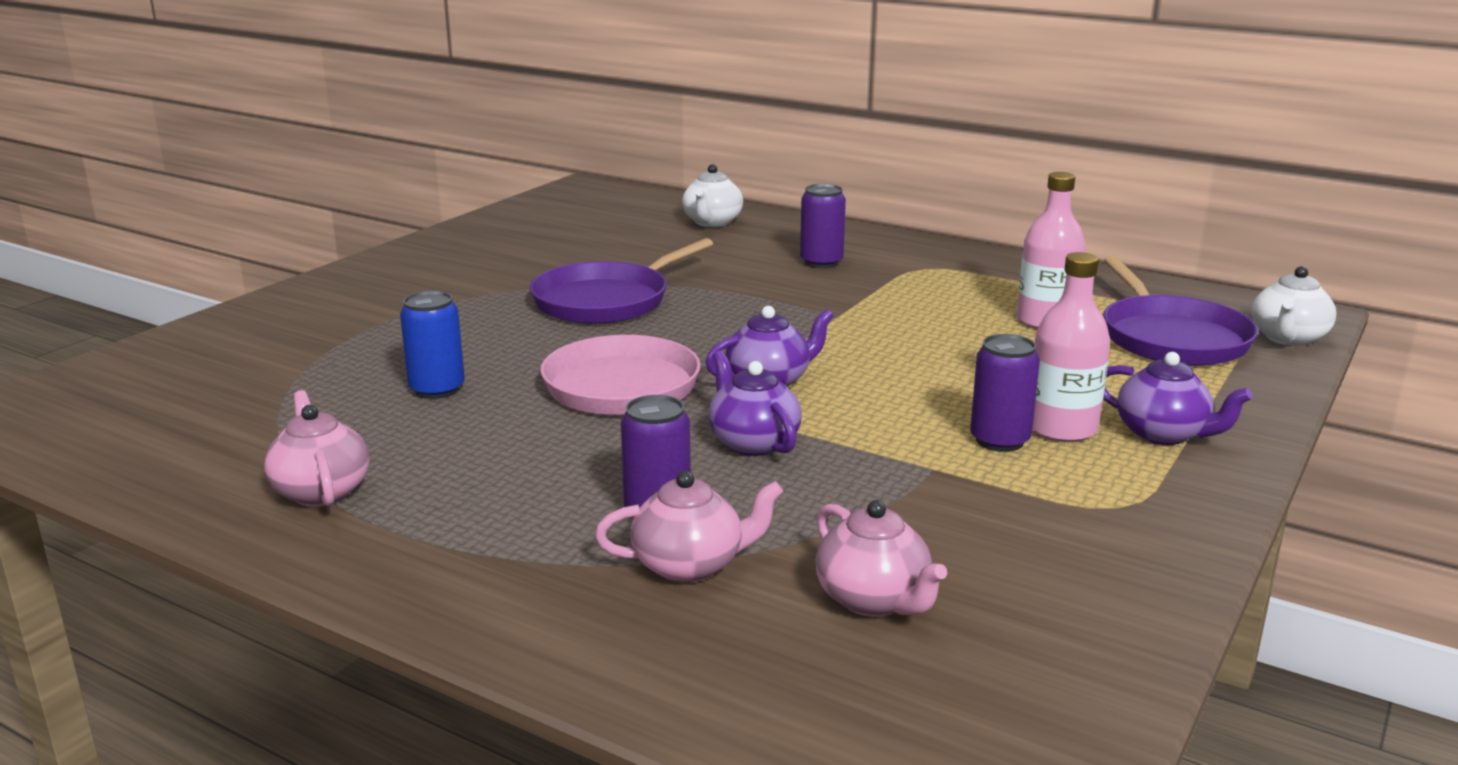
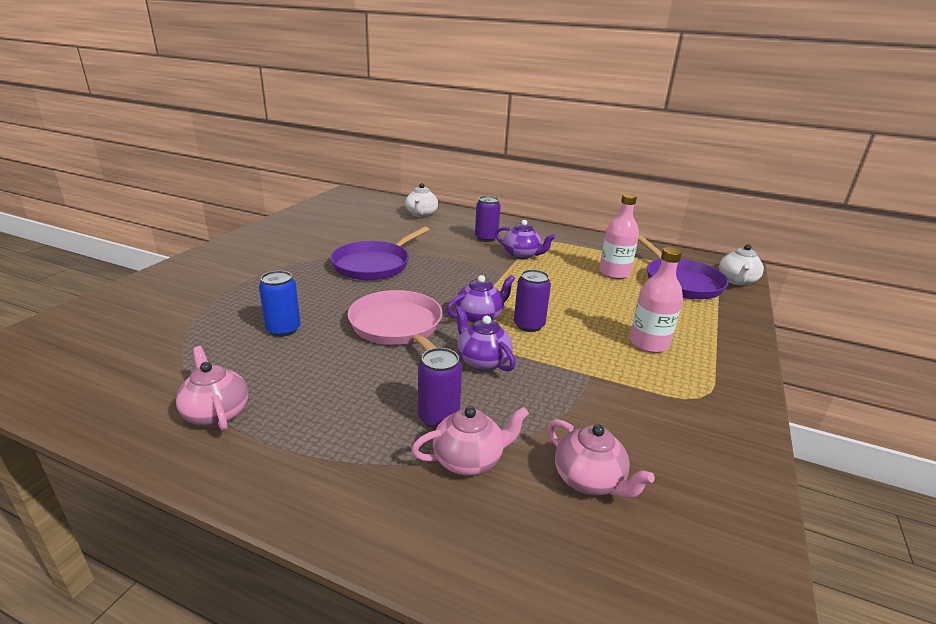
camera: 10 degrees left, 5 degrees up
purple can [970,334,1040,452] -> purple can moved to [514,269,551,332]
purple teapot [1103,352,1253,445] -> purple teapot moved to [495,220,555,259]

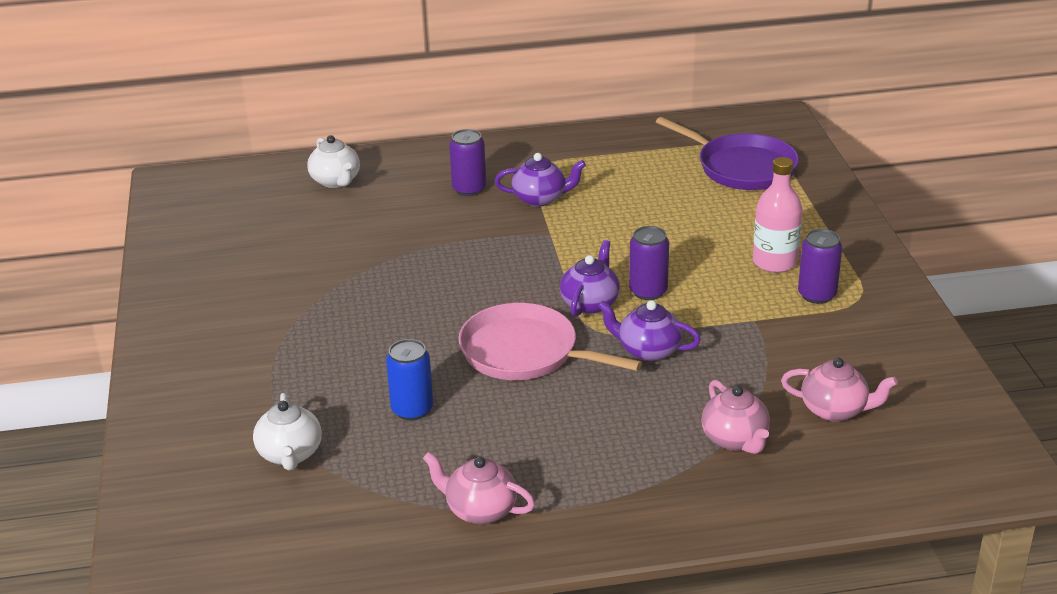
camera: 30 degrees left, 5 degrees up
purple pan [330,226,429,280] -> none
pink teapot [411,406,529,476] -> pink teapot turned 120 degrees clockwise [701,380,770,454]
purple can [418,348,462,429] -> purple can moved to [798,229,842,304]
pink bottle [599,193,639,279] -> none
white teapot [719,244,764,286] -> white teapot moved to [253,393,322,470]

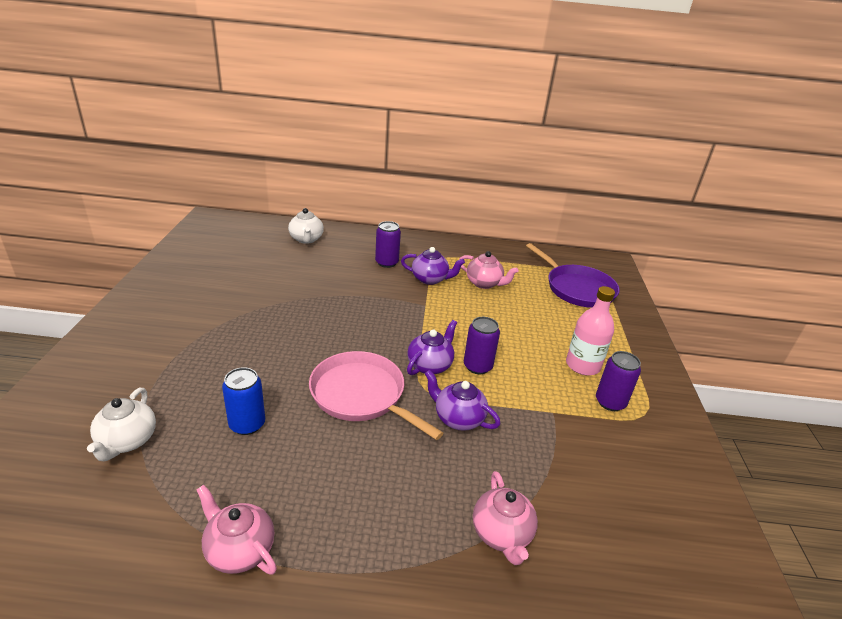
camera: 10 degrees right, 0 degrees up
pink teapot [781,357,898,422] -> pink teapot moved to [459,251,519,289]

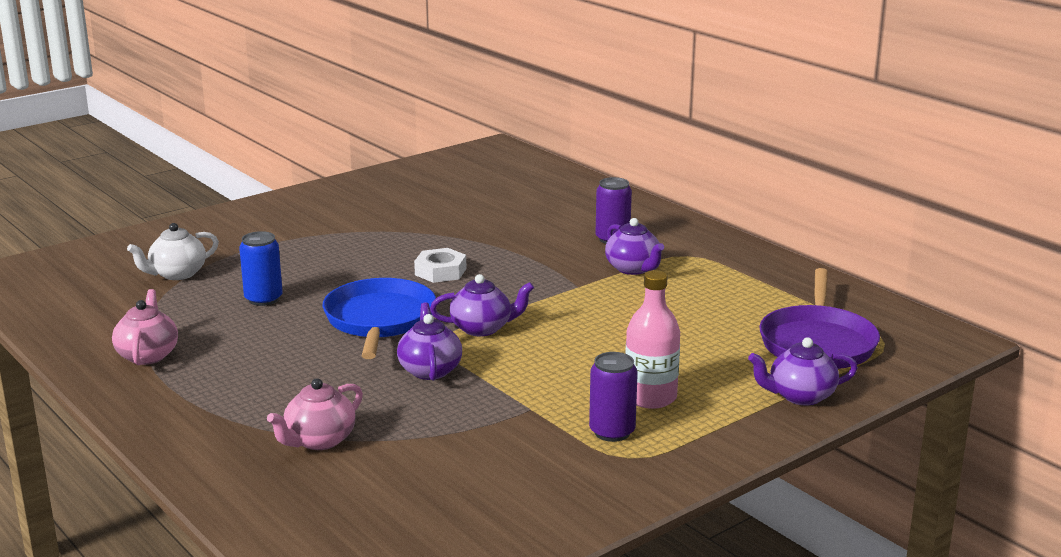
camera: 50 degrees right, 10 degrees down
white teapot [288,208,324,244] -> none
pink pan [309,351,443,440] -> blue pan [322,278,436,359]
pink teapot [459,251,519,289] -> none
purple can [464,317,500,374] -> none
none -> white nut [414,248,466,283]
none -> purple teapot [748,337,858,406]

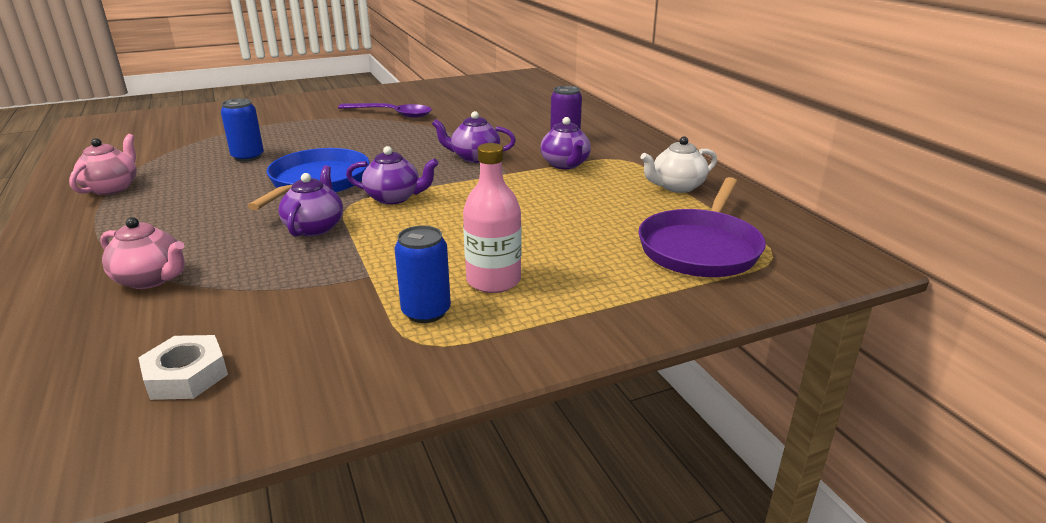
camera: 15 degrees right, 5 degrees up
white teapot [127,223,219,280] -> white teapot moved to [641,136,717,193]
pink teapot [267,378,363,450] -> pink teapot turned 120 degrees counterclockwise [100,217,185,289]
white nut [414,248,466,283] -> white nut moved to [138,335,228,400]
purple can [589,352,638,442] -> blue can [394,226,451,323]
purple teapot [748,337,858,406] -> purple teapot moved to [432,111,516,163]
none -> purple spoon [338,103,432,118]

